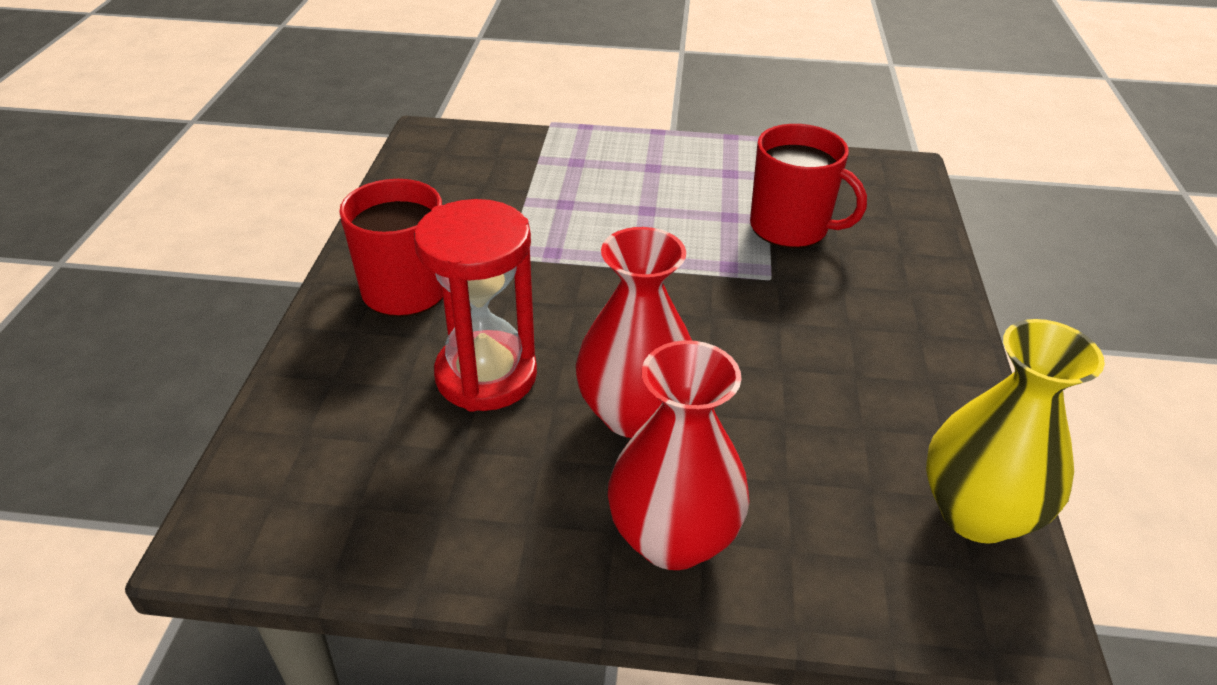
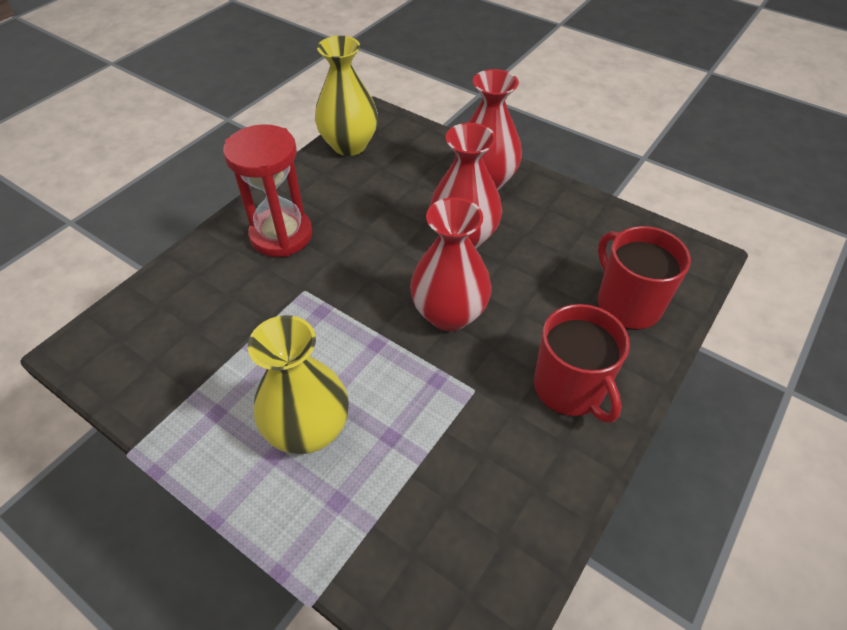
camera: 150 degrees left, 10 degrees up
red hourglass [414,199,537,412] -> red hourglass moved to [223,124,312,257]
red mug [750,124,867,248] -> red mug moved to [598,226,691,330]
none -> yellow vase [248,315,349,454]
none -> red vase [410,197,492,331]

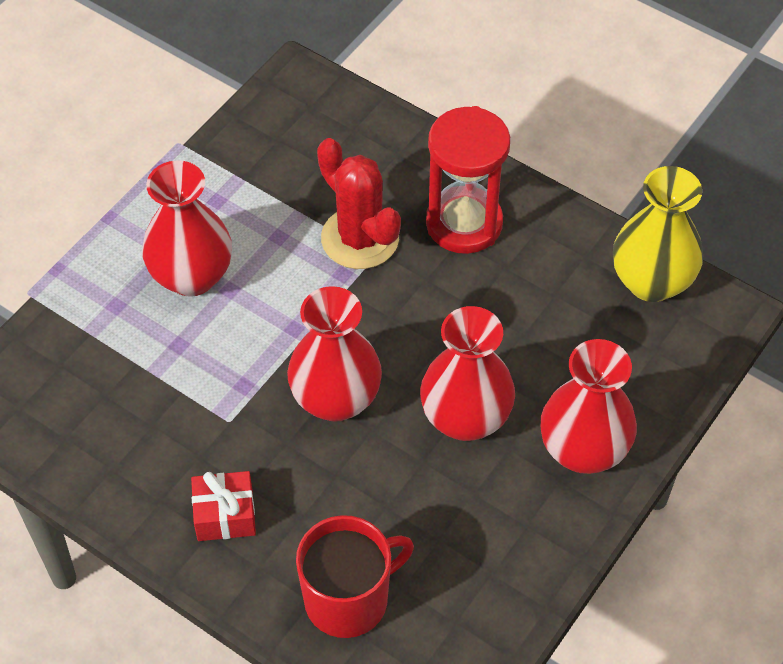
camera: 90 degrees right, 5 degrees up
yellow vase [248,315,349,454] -> red vase [142,160,232,297]
red mug [534,304,630,423] -> red gift [191,471,256,541]
none -> red cactus [317,138,401,269]

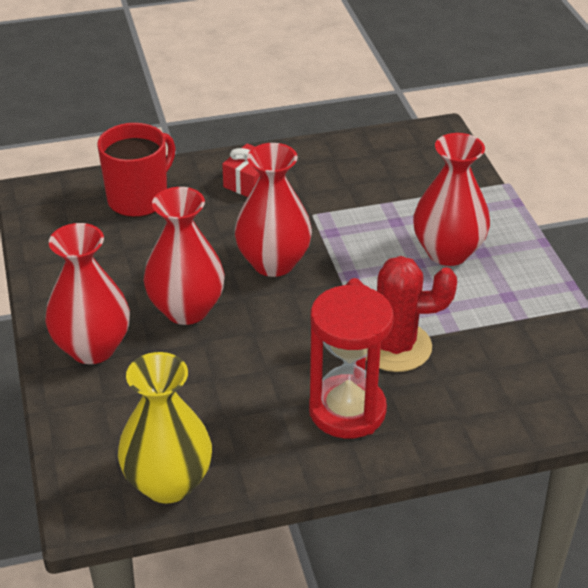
camera: 130 degrees right, 15 degrees down
red mug [296,515,414,638] -> red mug turned 150 degrees counterclockwise [97,123,175,218]

